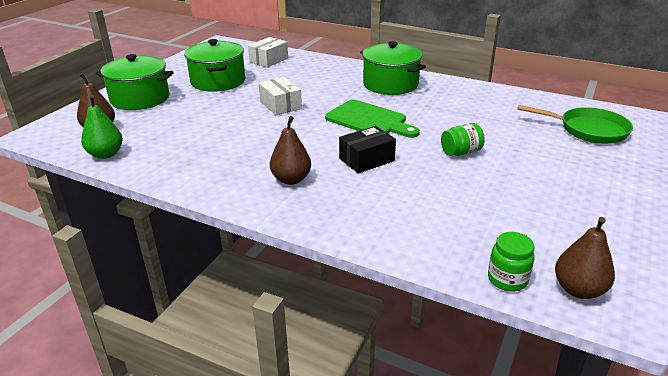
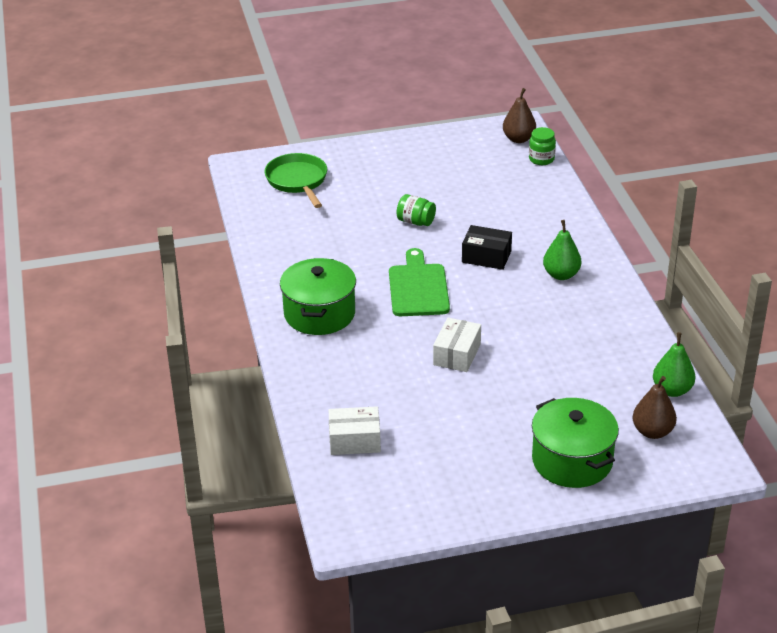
camera: 130 degrees left, 5 degrees up
green pot [184,39,245,92] -> none
brown pear [270,116,311,185] -> green pear [543,220,581,280]

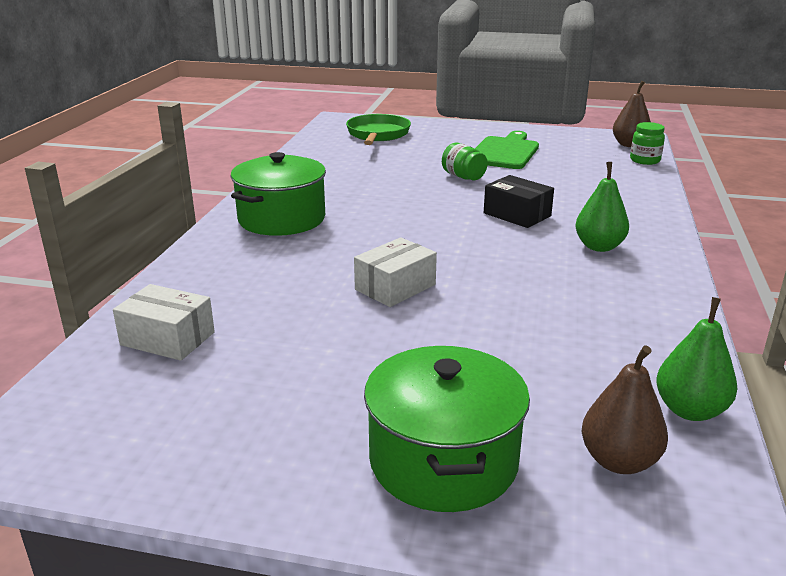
camera: 25 degrees right, 10 degrees down
green cutting board [389,248,450,316] -> green cutting board moved to [475,131,539,169]

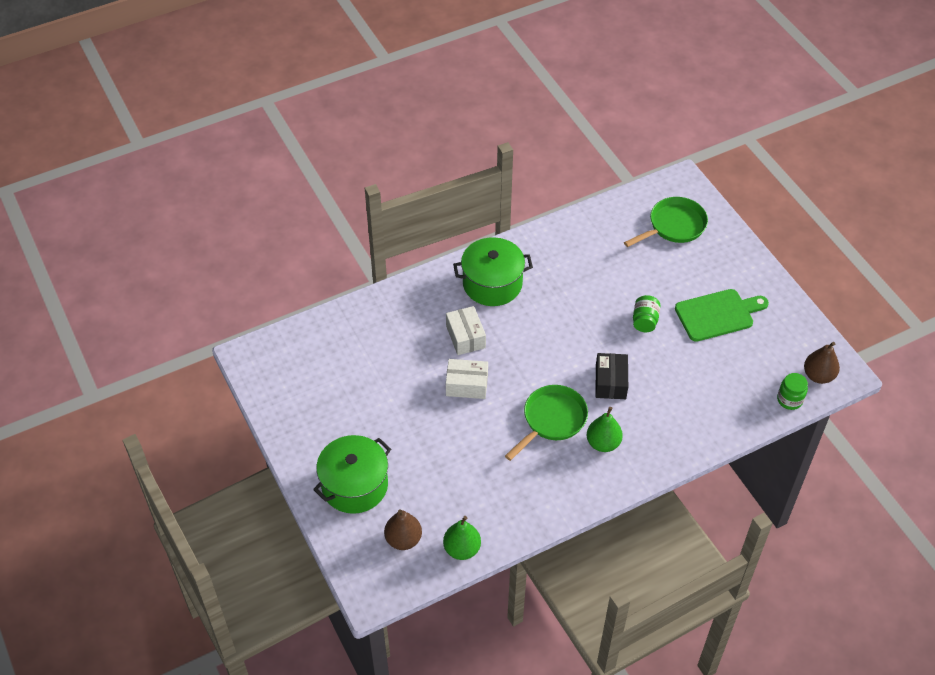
camera: 50 degrees right, 25 degrees up
white box [113,284,215,361] -> white box moved to [446,306,486,355]
none -> green pan [505,385,588,461]

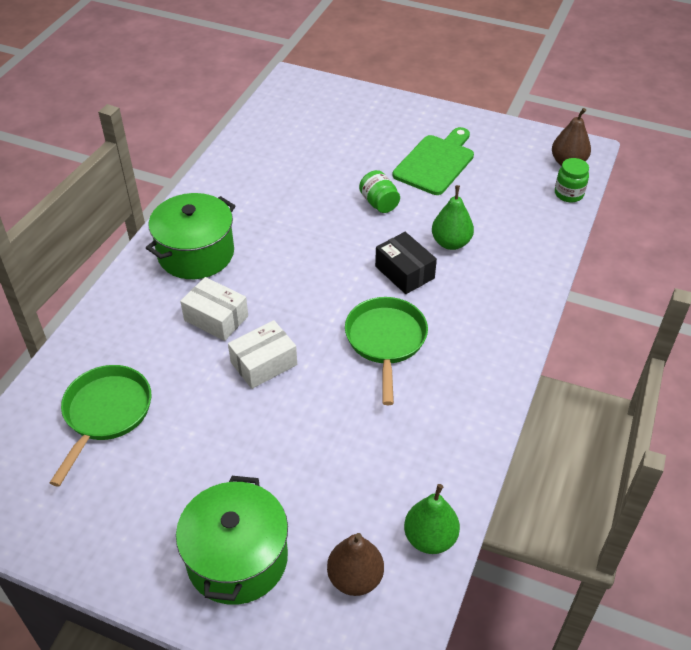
camera: 40 degrees left, 5 degrees down
green pear [587,407,623,452] -> green pear moved to [432,185,474,250]
green pan [624,197,708,247] -> green pan moved to [50,365,151,487]

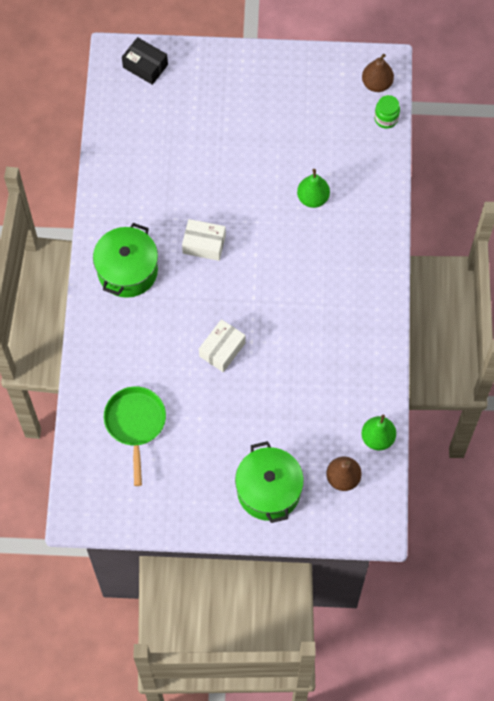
camera: 20 degrees left, 20 degrees up
white box [180,277,248,341] -> white box moved to [182,219,226,261]
green pan [345,297,428,405] -> none
green jar [359,170,400,213] -> none
black box [375,232,437,294] -> black box moved to [122,37,168,85]
green cutting board [393,127,474,195] -> none

